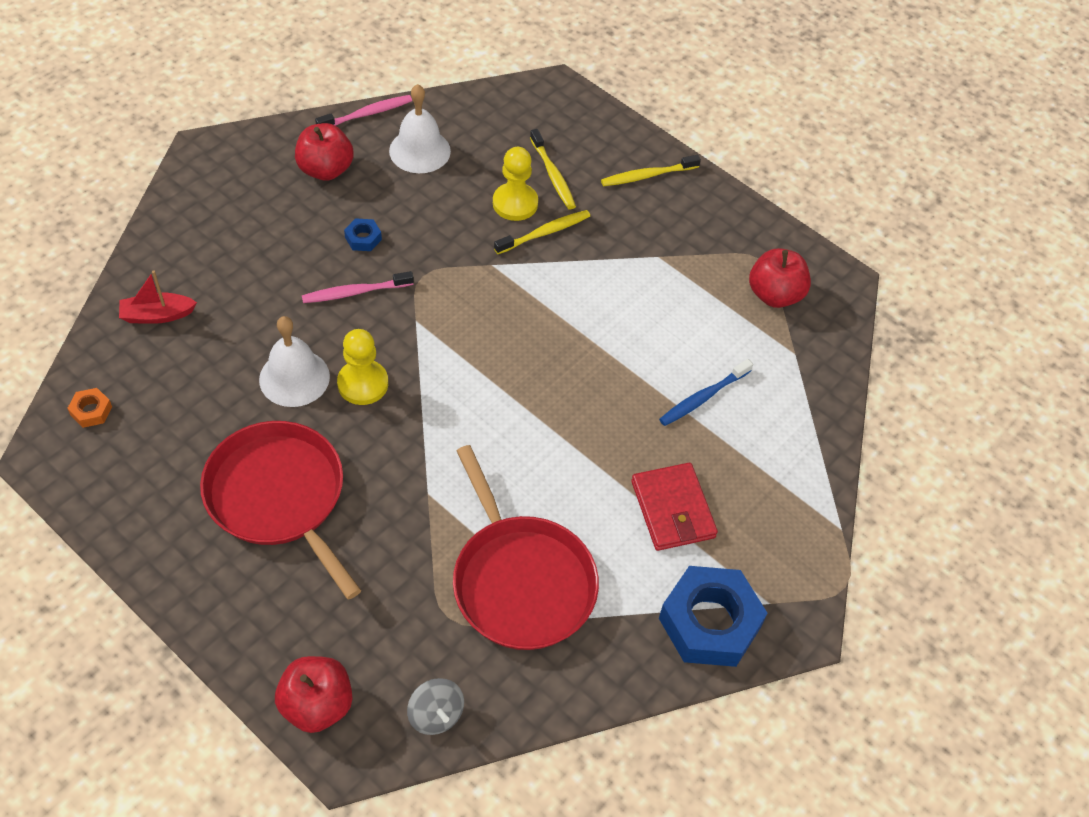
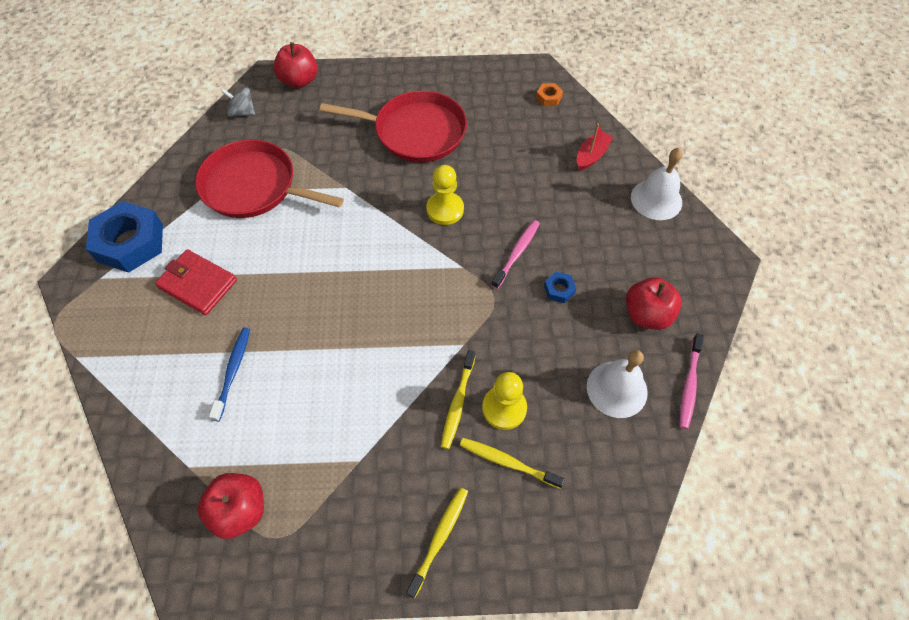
camera: 140 degrees right, 5 degrees up
white bell [259,316,330,407] -> white bell moved to [631,148,683,220]

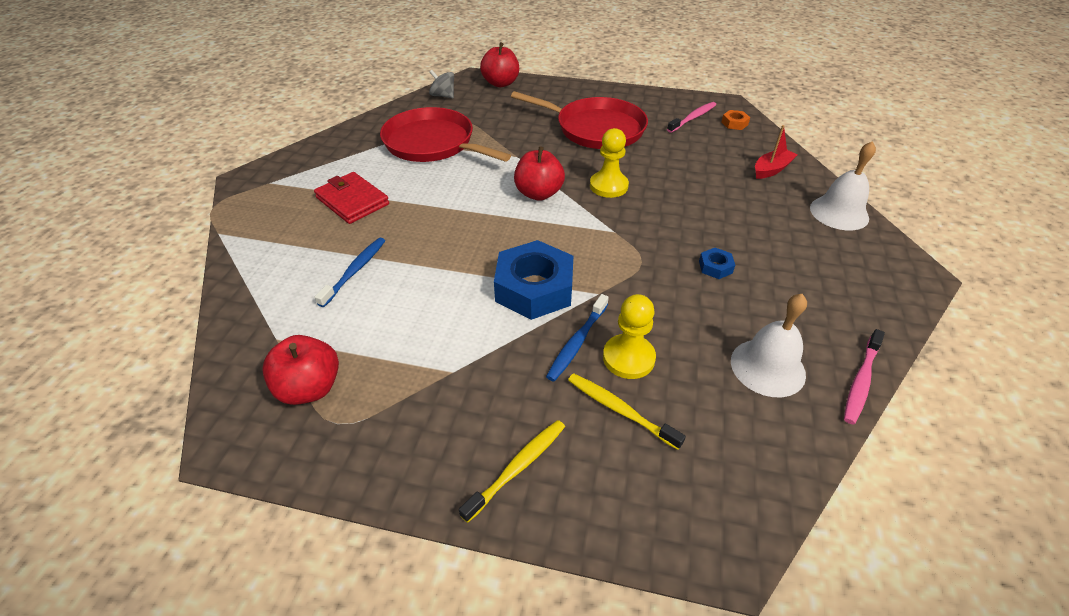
camera: 15 degrees right, 15 degrees down
blue nut [86,201,163,273] -> blue nut moved to [494,240,573,320]
yellow toothbrush [441,350,475,449] -> blue toothbrush [546,294,609,382]
pink toothbrush [491,220,540,289] -> pink toothbrush moved to [667,102,716,133]
red apple [626,277,682,330] -> red apple moved to [514,146,565,201]

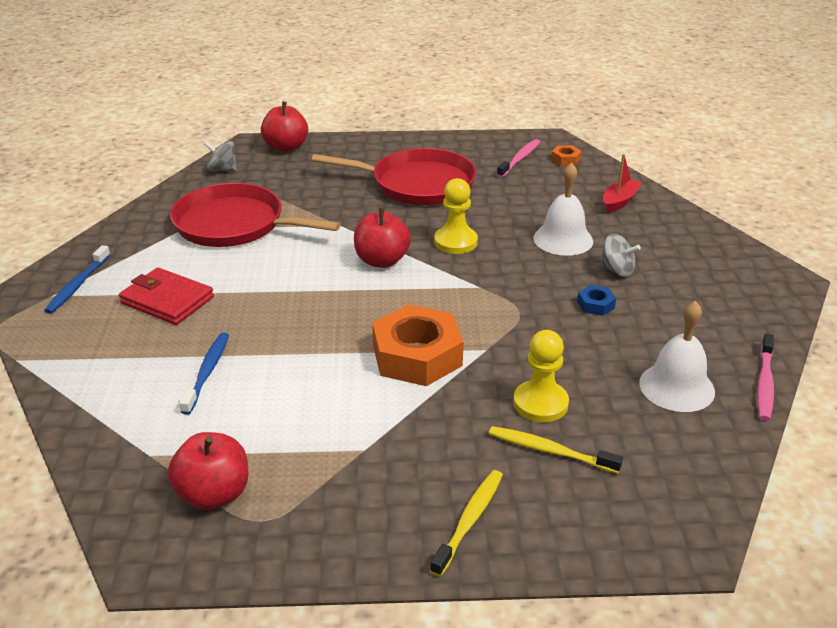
camera: 15 degrees left, 10 degrees down
blue nut [494,240,573,320] -> orange nut [372,304,464,386]
blue toothbrush [546,294,609,382] -> blue toothbrush moved to [44,245,110,314]
white bell [810,141,876,230] -> white bell moved to [533,162,593,256]
none -> grey spinning top [600,234,641,277]

